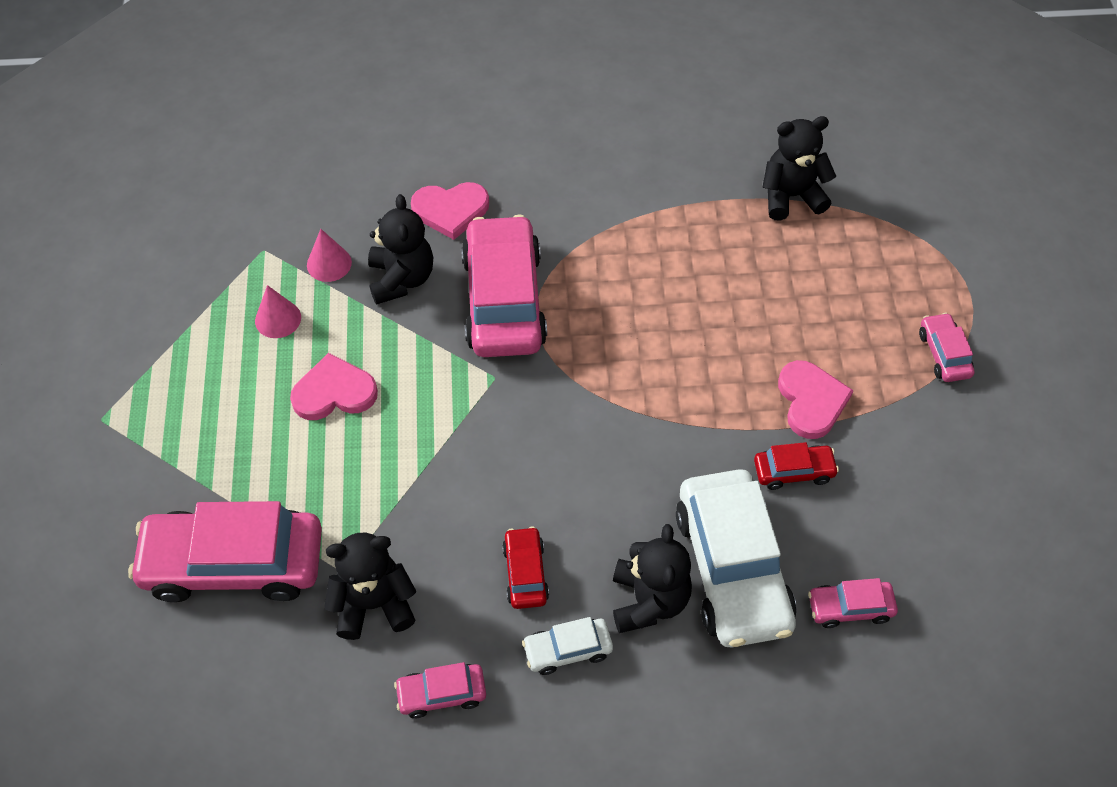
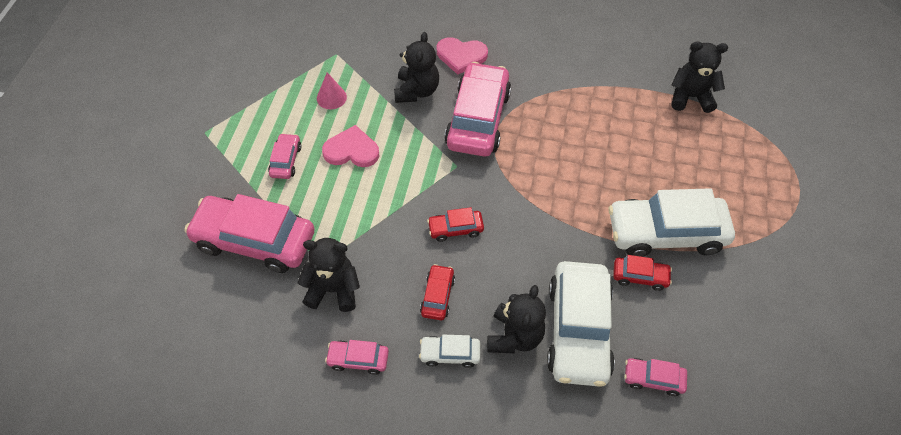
camera: 15 degrees right, 0 degrees up
pink cone [307,229,352,282] -> none
pink heart [778,360,854,439] -> white car [609,188,735,257]
pink car [919,313,975,382] -> pink car moved to [268,133,301,179]
none -> red car [427,207,484,242]

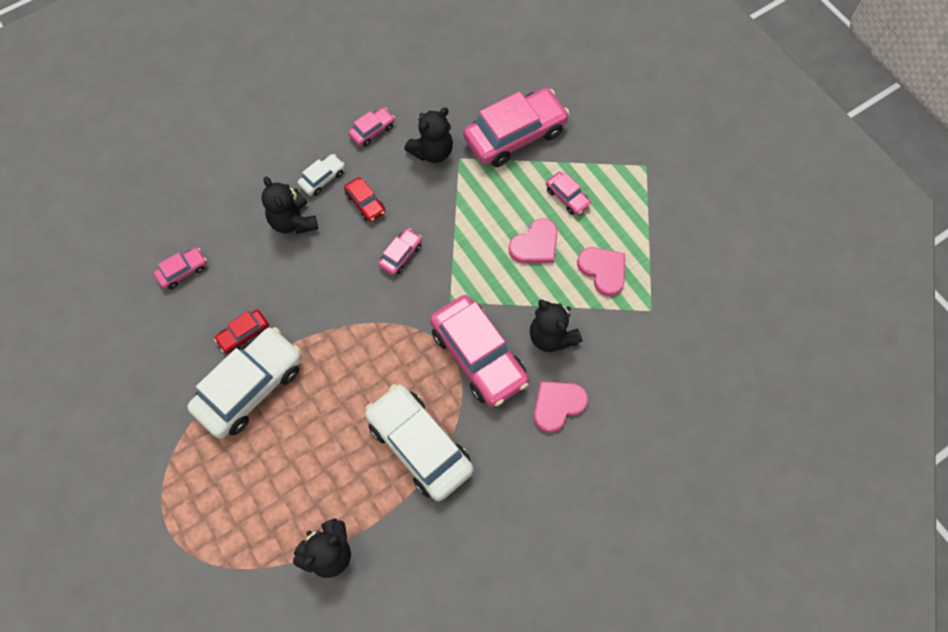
camera: 135 degrees right, 10 degrees up
pink cone [317,72,347,109] -> pink heart [577,247,625,296]
red car [427,207,484,242] -> pink car [378,228,422,276]
white car [547,261,615,387] -> white car moved to [365,384,474,501]

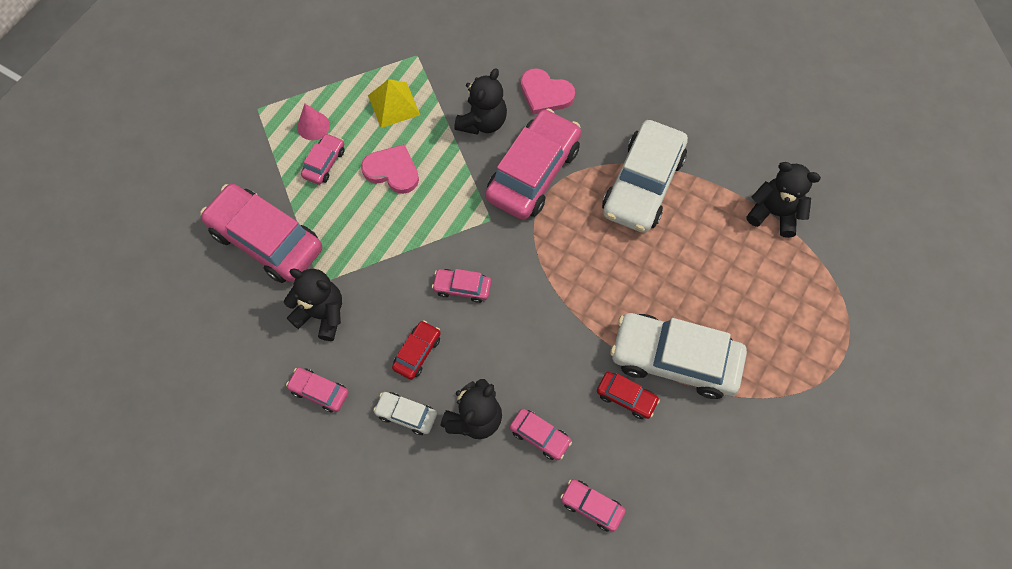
camera: 115 degrees left, 0 degrees up
pink heart [577,247,625,296] -> yellow pyramid [368,79,420,128]
none -> pink cone [297,104,330,140]
none -> pink car [510,409,572,460]

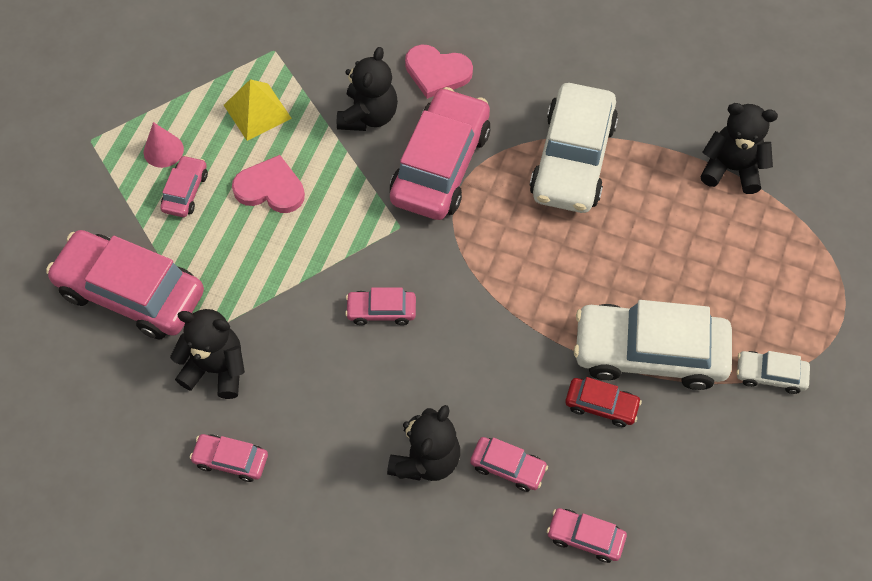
camera: 10 degrees left, 5 degrees down
white car [373,392,437,435] -> white car moved to [736,351,810,394]
red car [392,320,441,380] -> none

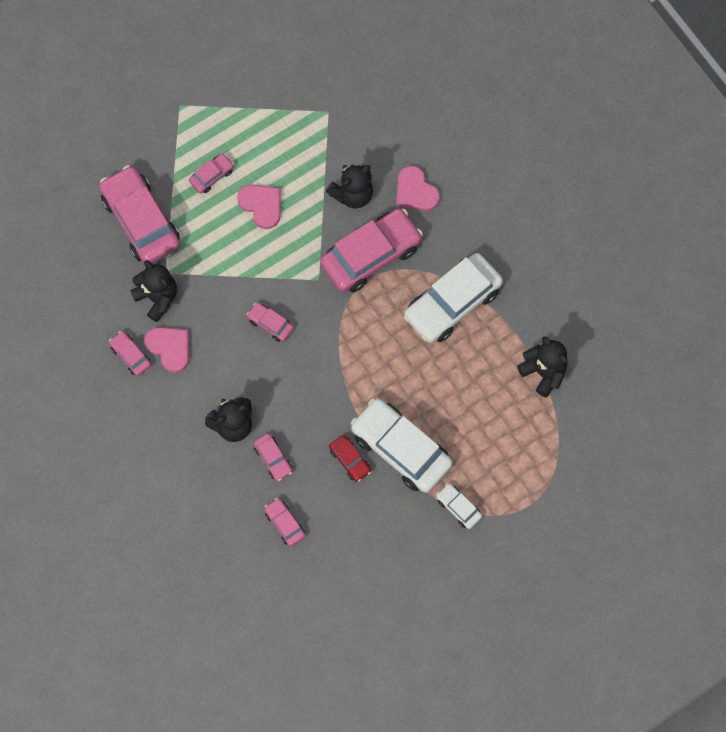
camera: 35 degrees right, 10 degrees up
pink cone [144,122,184,168] -> none
yellow pyramid [224,79,292,141] -> none
none -> pink heart [144,327,189,373]

